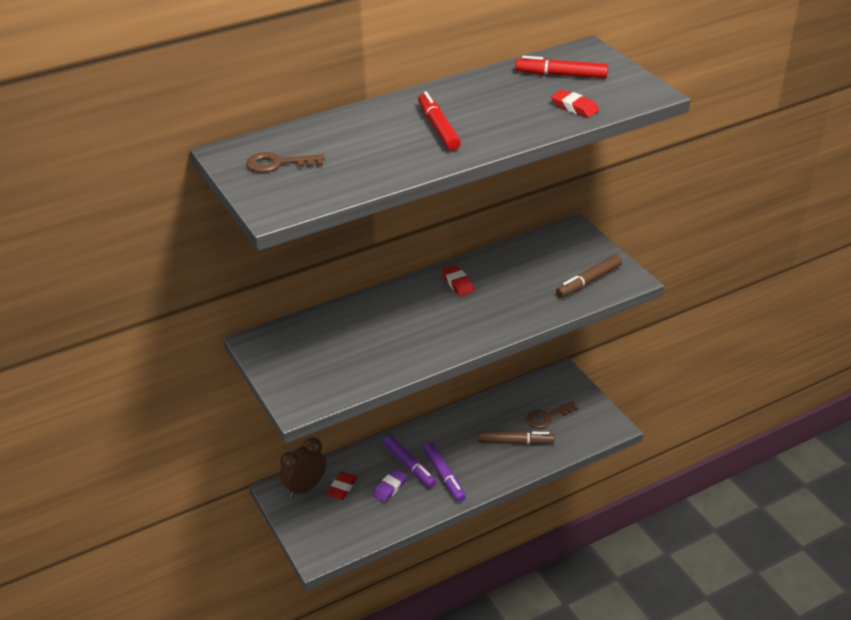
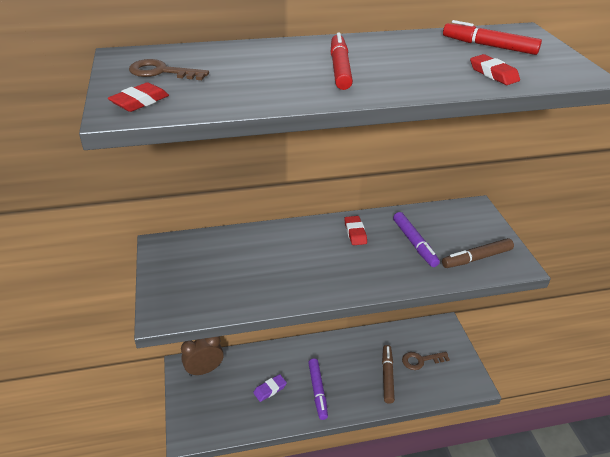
camera: 15 degrees right, 0 degrees up
red eraser [327,472,357,500] -> red eraser moved to [108,82,169,112]
purple marker [383,435,436,488] -> purple marker moved to [393,212,440,267]
brown marker [478,431,554,445] -> brown marker turned 105 degrees counterclockwise [382,345,395,404]

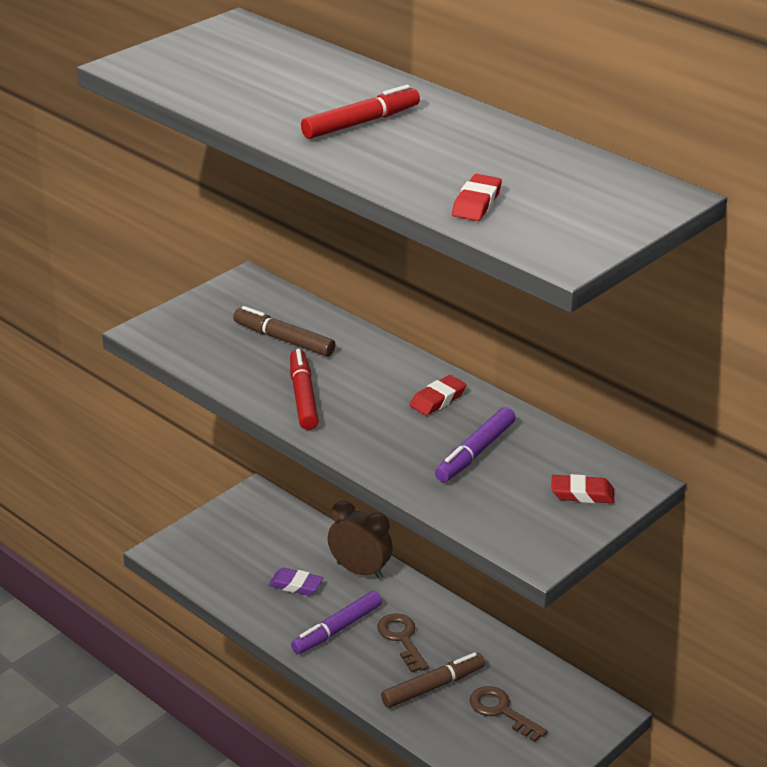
camera: 55 degrees right, 5 degrees down
red eraser [108,82,169,112] -> red eraser moved to [552,474,614,503]
brown key [129,59,209,80] -> brown key moved to [377,613,429,673]
brown clock [181,336,224,376] -> brown clock moved to [328,501,393,579]
brown marker [442,238,514,268] -> brown marker moved to [233,306,336,357]
red marker [443,20,542,55] -> red marker moved to [290,349,319,430]

